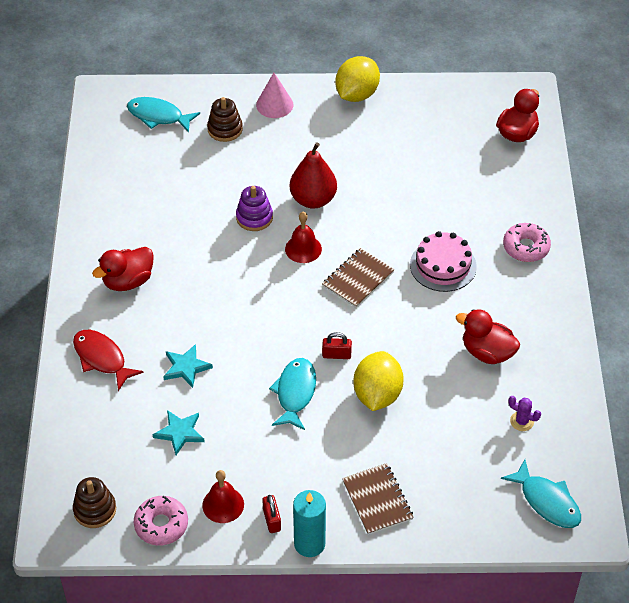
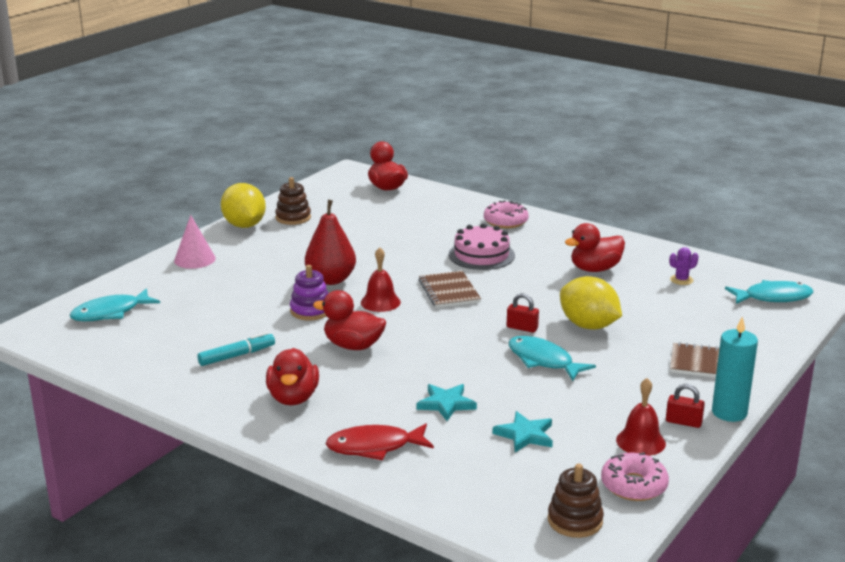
camera: 55 degrees left, 25 degrees down
brown stacking toy [207,97,243,142] -> brown stacking toy moved to [275,177,311,225]
red padlock [322,332,352,359] -> red padlock turned 75 degrees clockwise [507,293,539,333]
none -> turquoise marker [197,332,275,366]
none -> red duck [313,290,386,350]

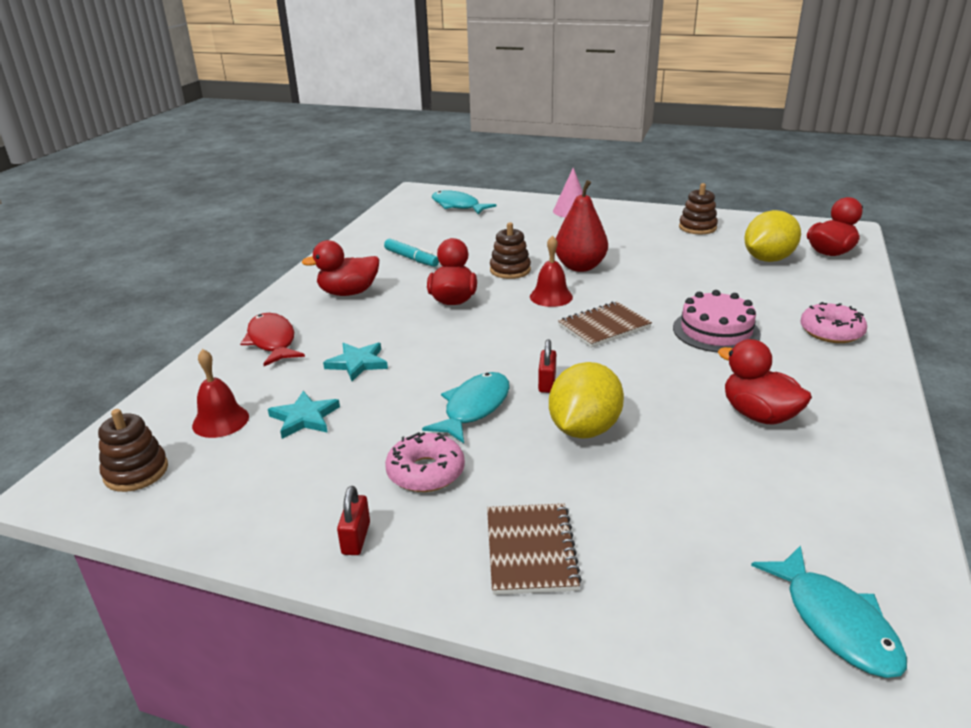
camera: 75 degrees right, 5 degrees up
yellow lemon [221,183,266,228] -> yellow lemon moved to [744,210,801,262]
purple stacking toy [290,265,329,320] -> brown stacking toy [490,222,531,279]
pink donut [601,452,669,501] -> pink donut moved to [385,432,465,492]
red bell [616,378,666,456] -> red bell moved to [192,349,249,438]
purple cactus [670,247,698,285] -> none
turquoise candle [712,316,758,422] -> none

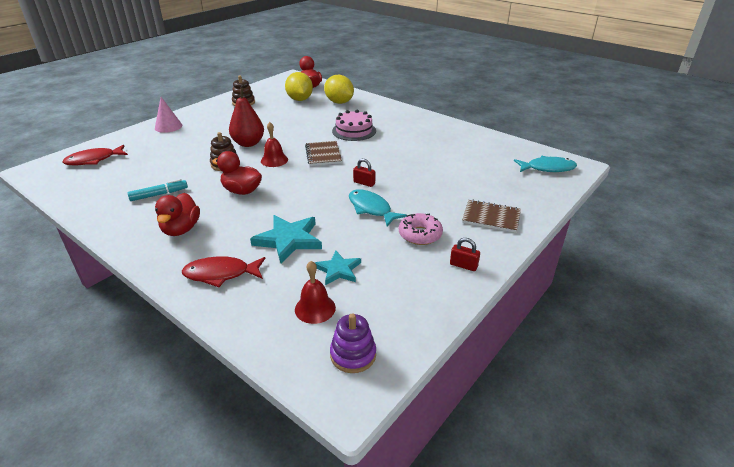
camera: 70 degrees left, 5 degrees up
brown stacking toy [98,409,168,492] -> purple stacking toy [330,313,376,373]
turquoise star [323,343,388,381] -> turquoise star [250,215,322,264], size x1.59
turquoise fish [432,190,496,214] -> red fish [63,144,128,165]
yellow lemon [549,362,624,439] -> yellow lemon moved to [324,75,354,104]
red duck [718,339,812,425] -> none
pink donut [800,302,867,343] -> none

